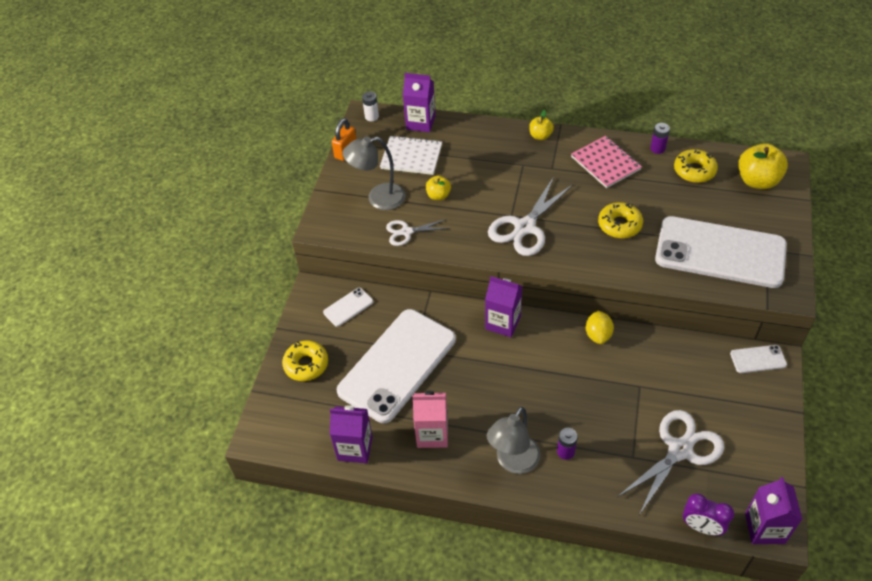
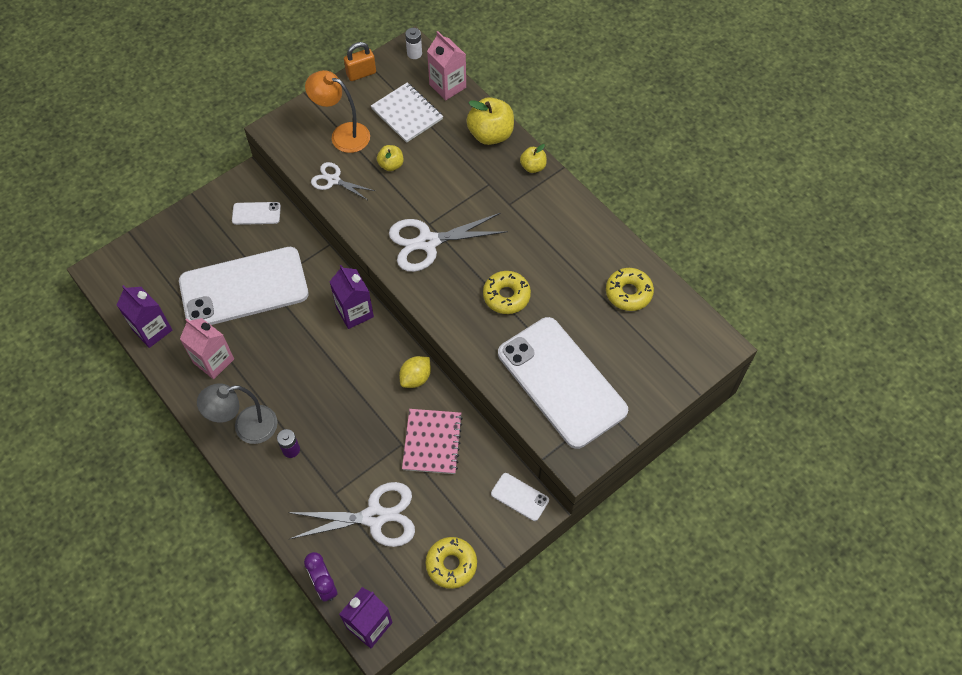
camera: 35 degrees right, 10 degrees up
yellow donut [282,341,328,381] -> yellow donut moved to [426,537,477,589]
grey lamp [343,136,406,210] -> orange lamp [305,70,370,153]
purple carton [403,73,436,132] -> pink carton [427,31,466,100]
pink notebook [571,136,642,188] -> pink notebook moved to [402,409,463,474]
purple battery [650,123,670,154] -> none
yellow apple [738,143,788,189] -> yellow apple moved to [466,97,514,145]

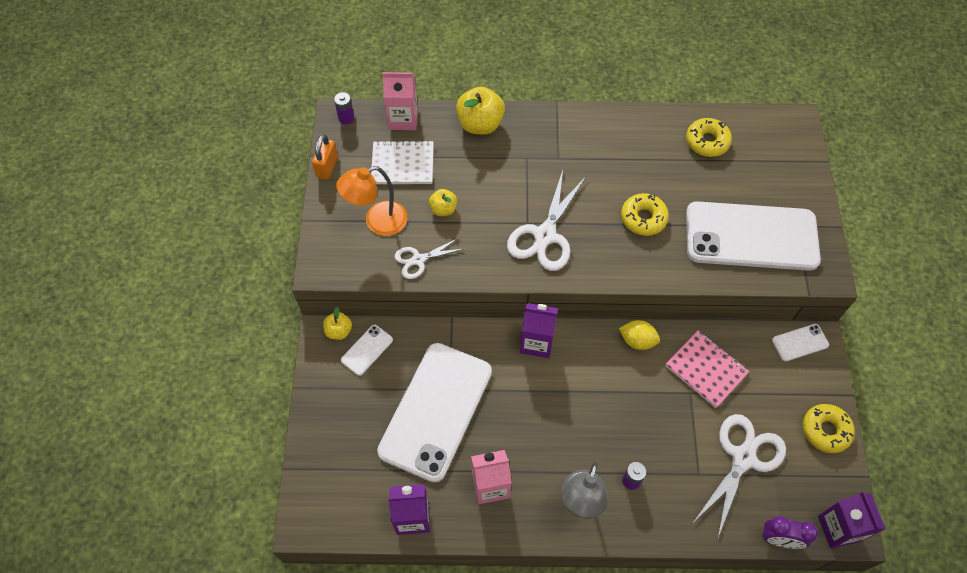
camera: 50 degrees left, 0 degrees up
yellow lemon [399,356,431,388] -> yellow lemon turned 60 degrees counterclockwise [619,320,660,350]
white battery [405,28,422,59] -> purple battery [334,92,354,124]
yellow apple [520,144,547,173] -> yellow apple moved to [323,307,352,340]

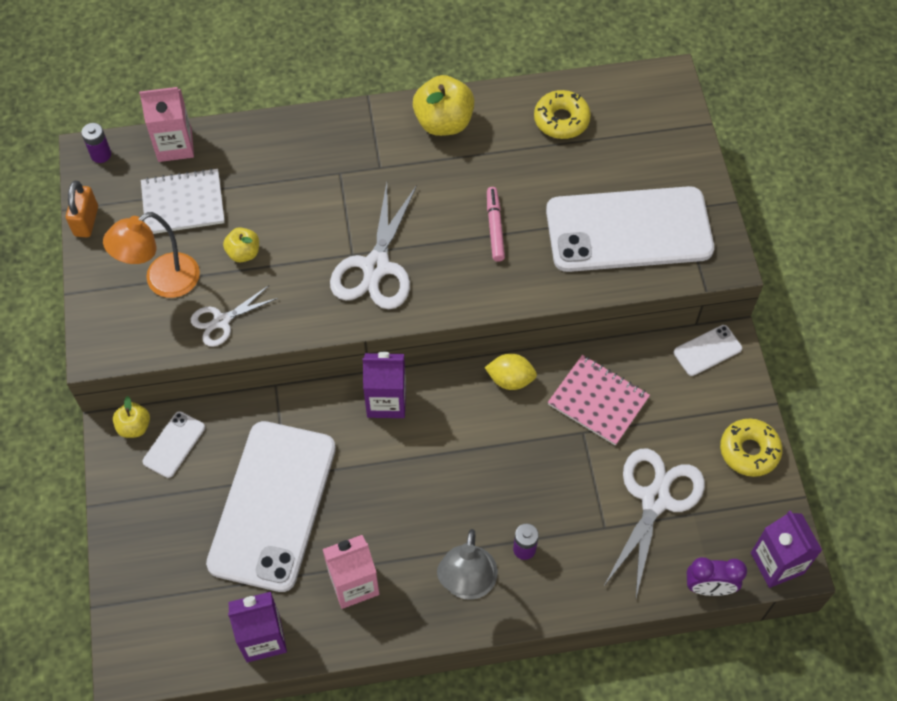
camera: 10 degrees left, 0 degrees up
yellow apple [456,86,505,134] -> yellow apple moved to [413,75,475,136]
yellow donut [621,193,669,236] -> pink marker [487,187,505,262]

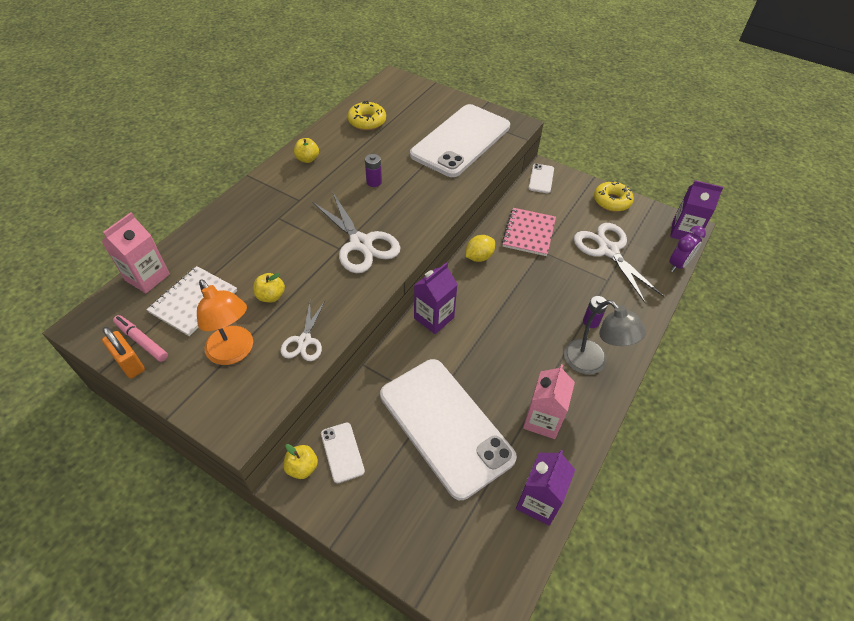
camera: 50 degrees left, 10 degrees down
purple battery [81,123,111,163] -> purple battery moved to [365,154,382,187]
orange lamp [103,212,200,298] -> orange lamp turned 45 degrees counterclockwise [197,280,253,365]
yellow apple [413,75,475,136] -> yellow apple [294,138,319,163], size x0.55
pink marker [487,187,505,262] -> pink marker moved to [113,315,168,362]
pink notebook [548,355,650,446] -> pink notebook turned 60 degrees counterclockwise [502,208,556,256]

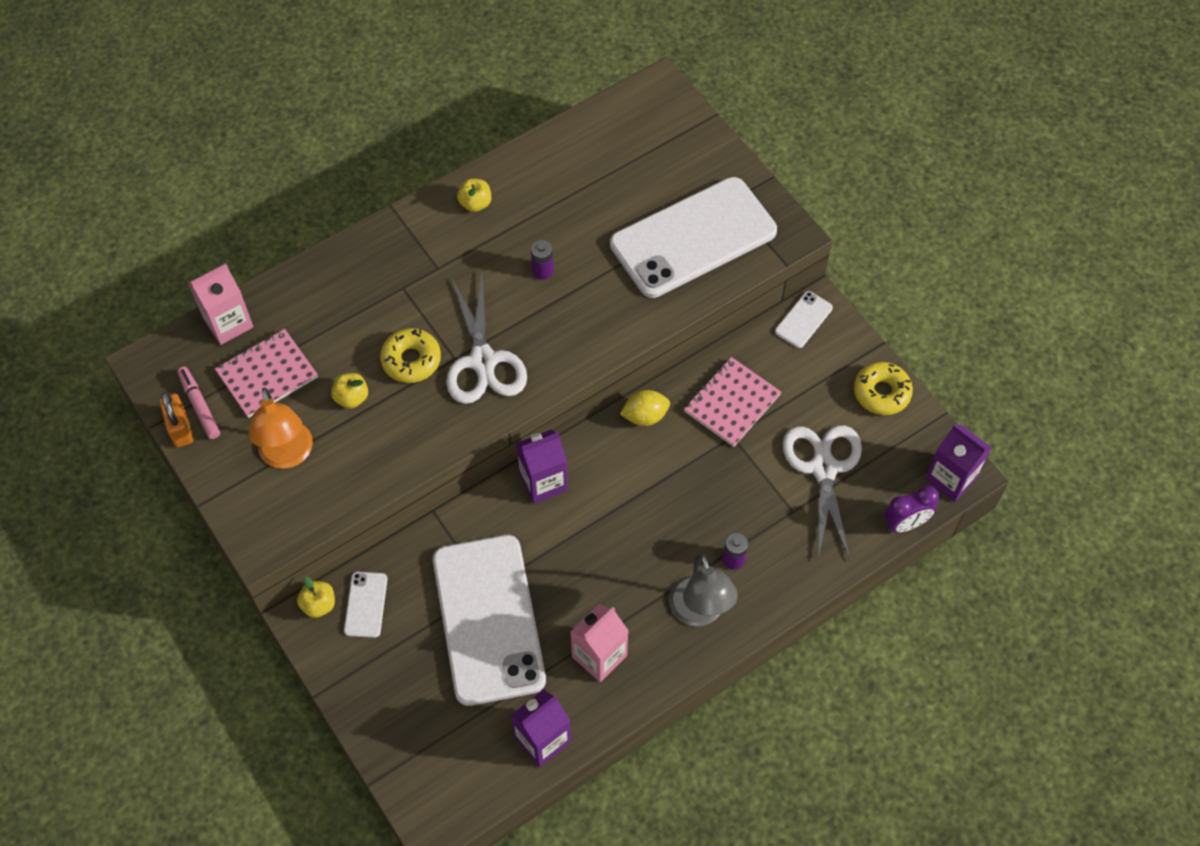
camera: 25 degrees right, 10 degrees up
white notebook [146,266,237,336] -> pink notebook [215,329,318,418]
white scissors [281,301,325,361] -> none
yellow donut [347,101,386,130] -> yellow donut moved to [380,328,441,383]

